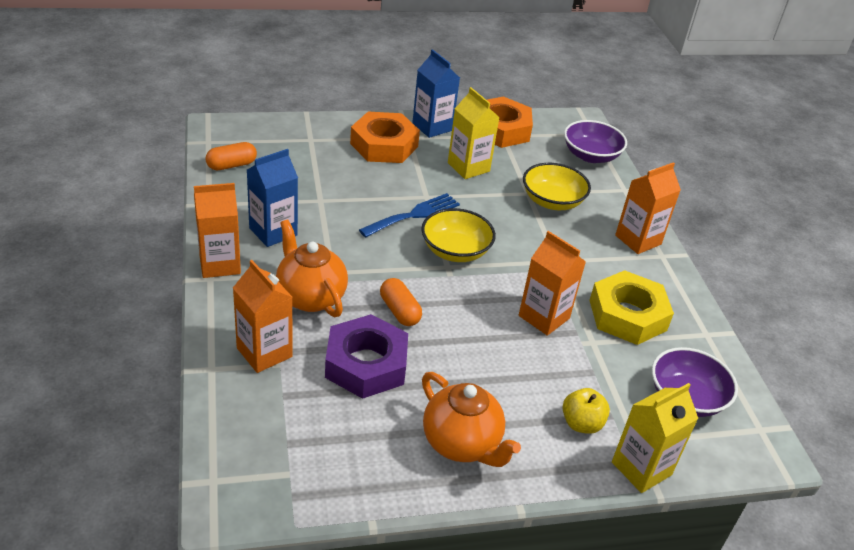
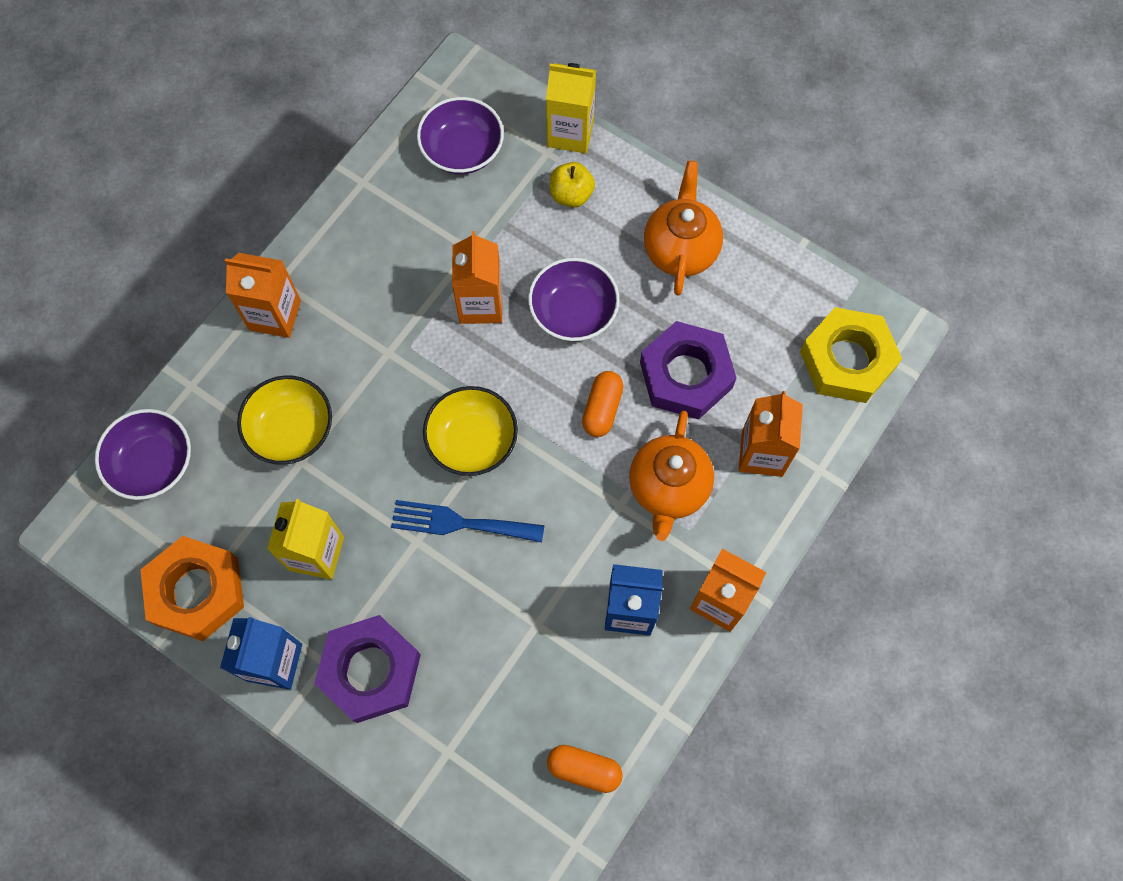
camera: 130 degrees left, 30 degrees up
orange nut [350,112,420,163] -> purple nut [314,615,421,723]
yellow nut [589,270,674,345] -> yellow nut moved to [800,307,902,403]
none -> purple bowl [528,258,620,341]

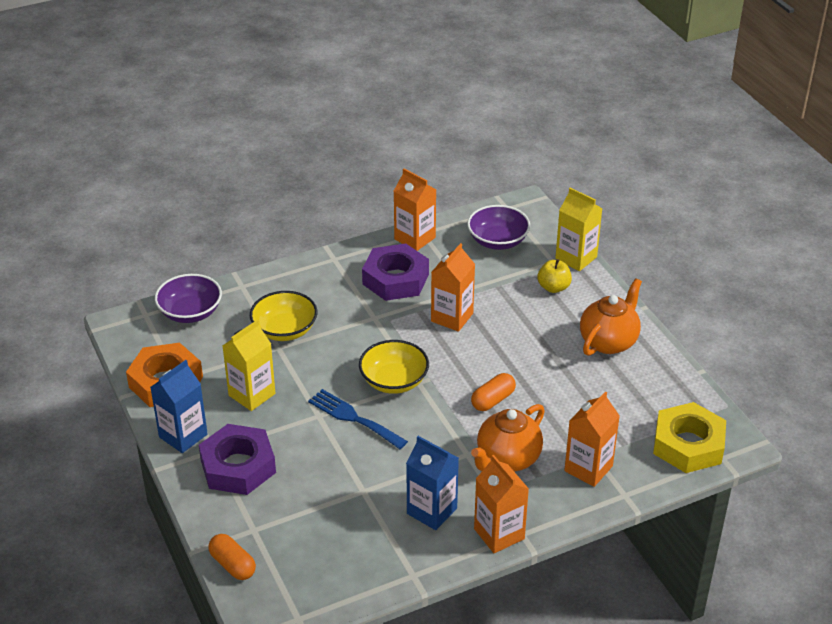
camera: 30 degrees right, 30 degrees down
orange carton [225,253,301,338] -> orange carton moved to [394,169,437,251]
purple bowl [528,258,620,341] -> none
orange capsule [547,745,623,793] -> orange capsule moved to [208,534,256,580]
purple nut [640,321,736,419] -> purple nut moved to [362,243,429,301]

